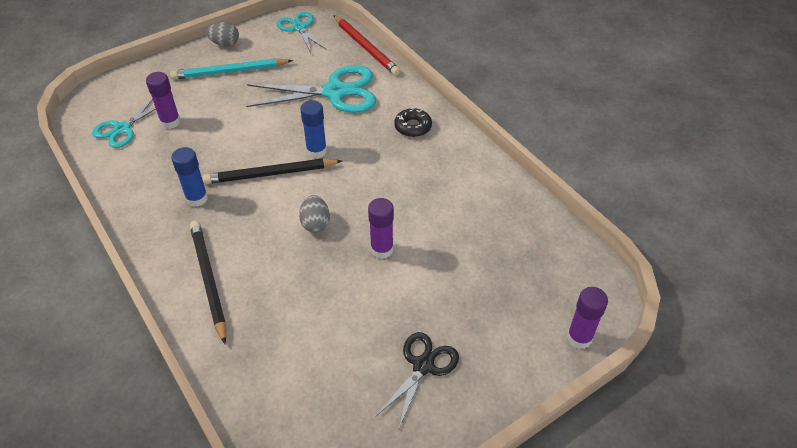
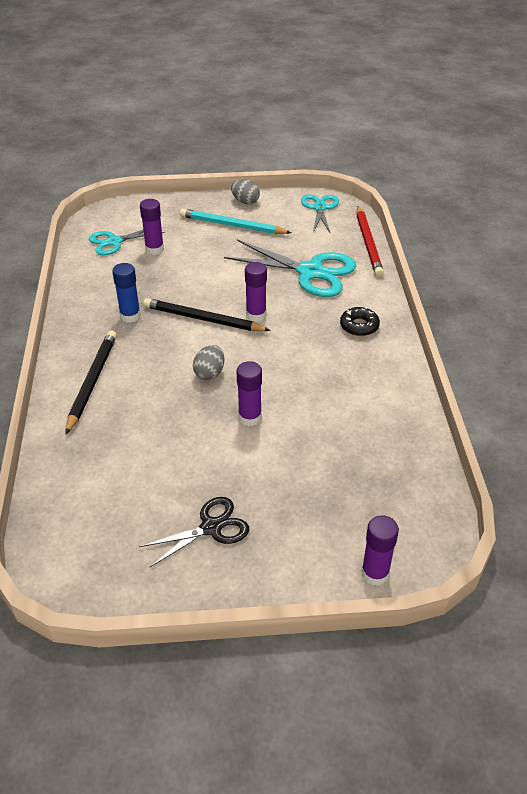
camera: 30 degrees right, 5 degrees down
blue glue stick [300,100,327,158] -> purple glue stick [245,262,267,322]

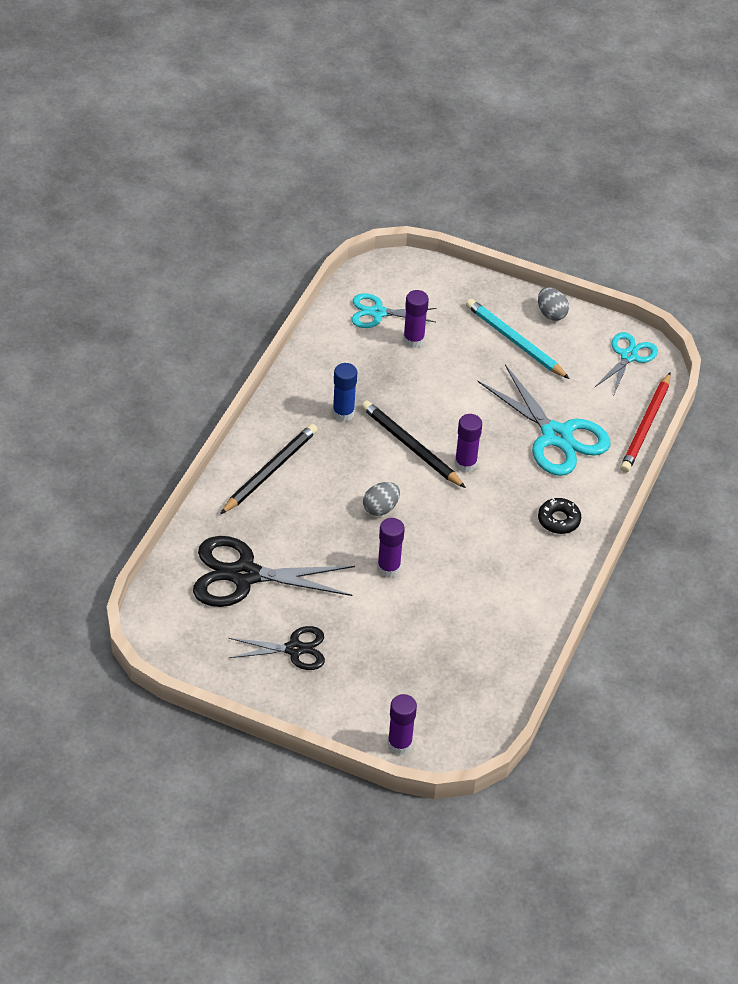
camera: 25 degrees right, 5 degrees up
none -> black scissors [193,536,355,607]

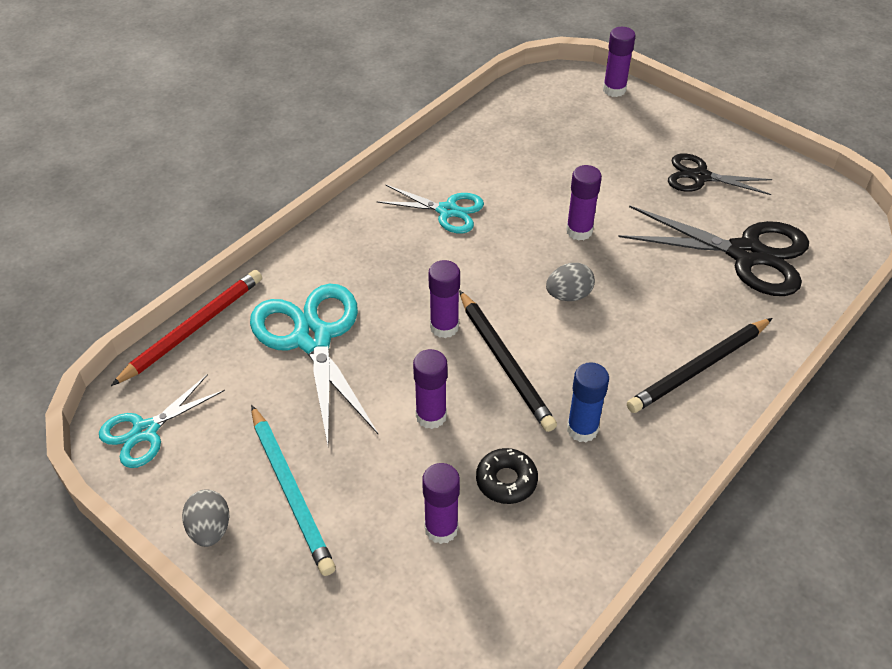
camera: 160 degrees left, 0 degrees up
turquoise scissors [351,293,436,328] -> turquoise scissors moved to [376,185,484,234]
black donut [538,498,581,534] -> black donut moved to [476,448,538,504]
none -> purple glue stick [413,349,447,429]

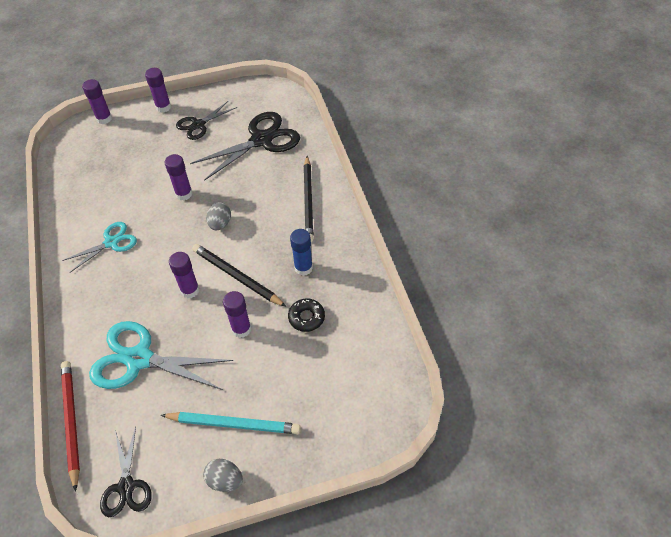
camera: 55 degrees left, 5 degrees up
turquoise scissors [99,374,225,468] -> black scissors [100,426,152,517]
purple glue stick [422,463,460,544] -> purple glue stick moved to [145,68,171,112]
black pencil [459,290,557,432] -> black pencil turned 150 degrees counterclockwise [192,244,286,307]

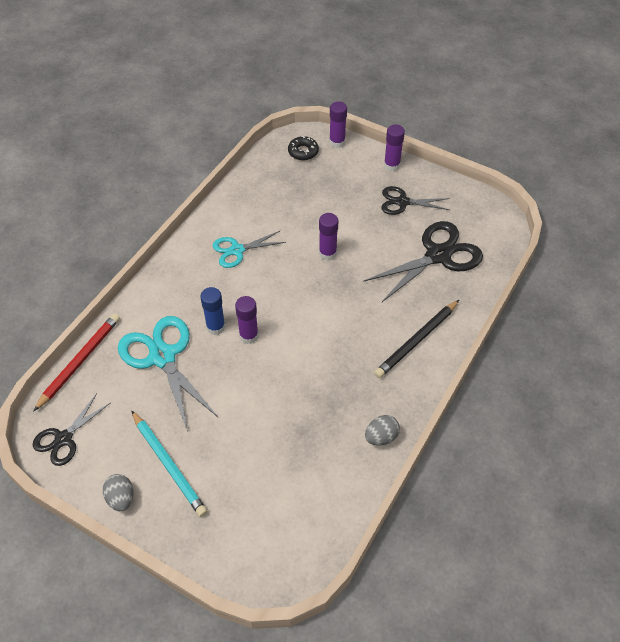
camera: 45 degrees right, 0 degrees up
turquoise scissors [62,222,137,272] -> turquoise scissors turned 150 degrees clockwise [213,231,286,268]
black scissors [190,112,300,181] -> black scissors turned 45 degrees counterclockwise [363,221,483,302]
black pencil [192,244,286,307] -> none
grey egg [206,202,231,230] -> grey egg moved to [365,415,400,446]
purple glue stick [223,291,251,338] -> none
black donut [288,298,325,332] -> black donut moved to [288,136,319,161]
blue glue stick [290,229,313,276] -> blue glue stick moved to [200,287,225,335]

